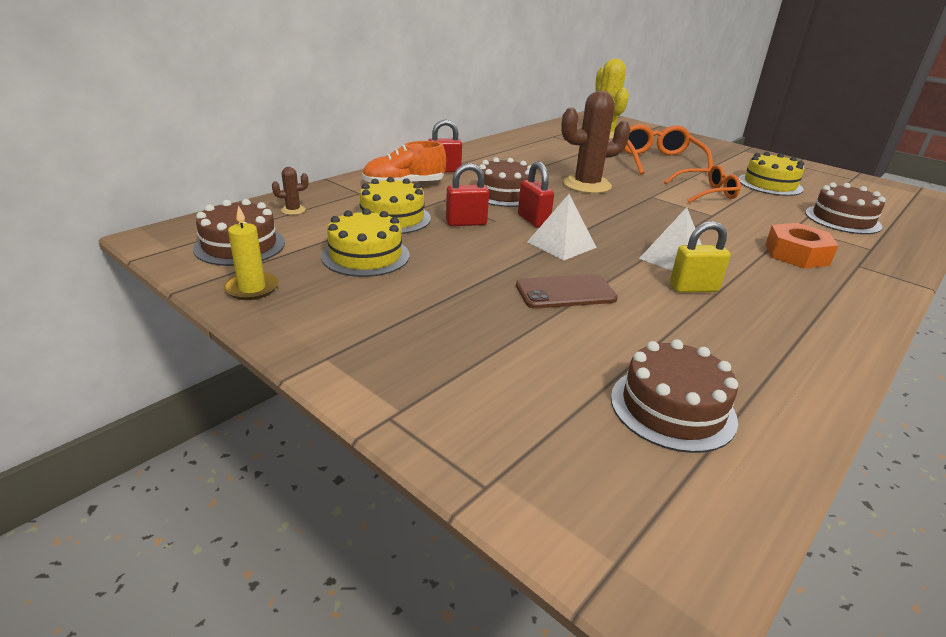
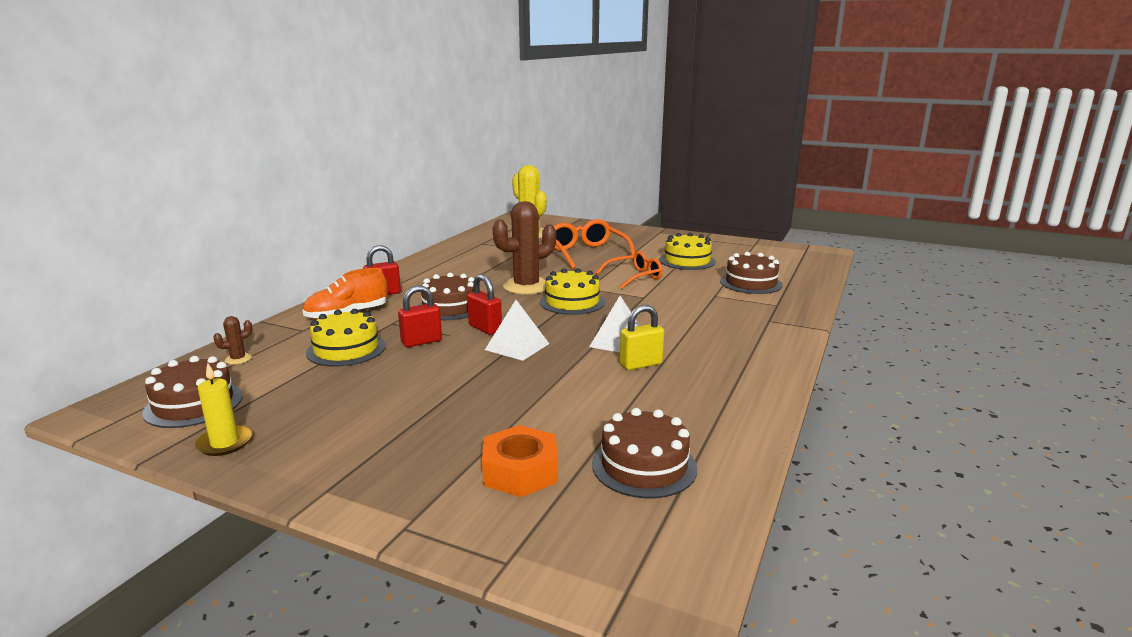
camera: 15 degrees left, 10 degrees down
yellow cake [321,208,409,277] -> yellow cake moved to [540,268,605,315]
brown phone [516,274,618,309] -> none
orange nut [765,223,839,269] -> orange nut moved to [482,425,558,497]

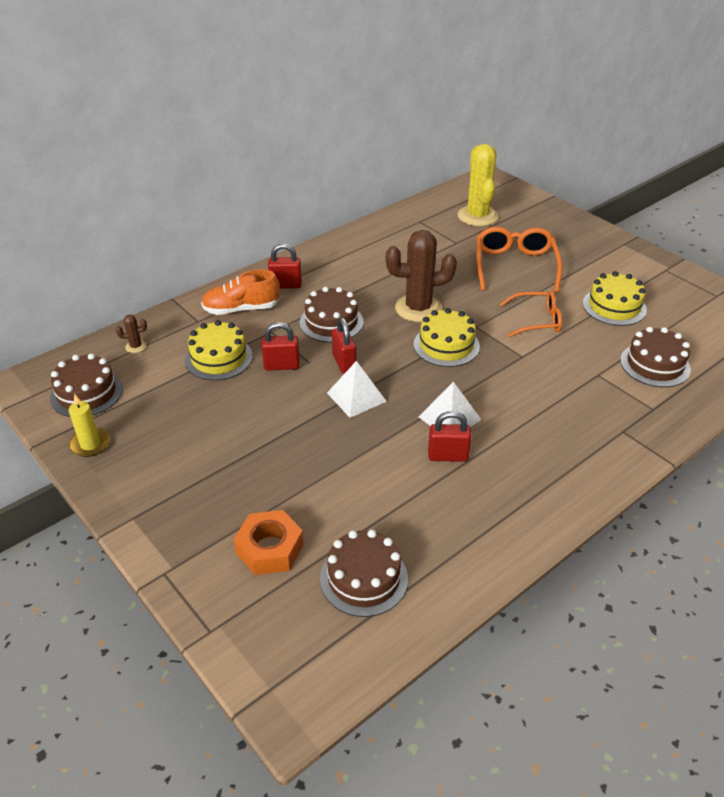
camera: 25 degrees right, 20 degrees up
yellow padlock [620,305,664,370] -> red padlock [428,411,471,462]

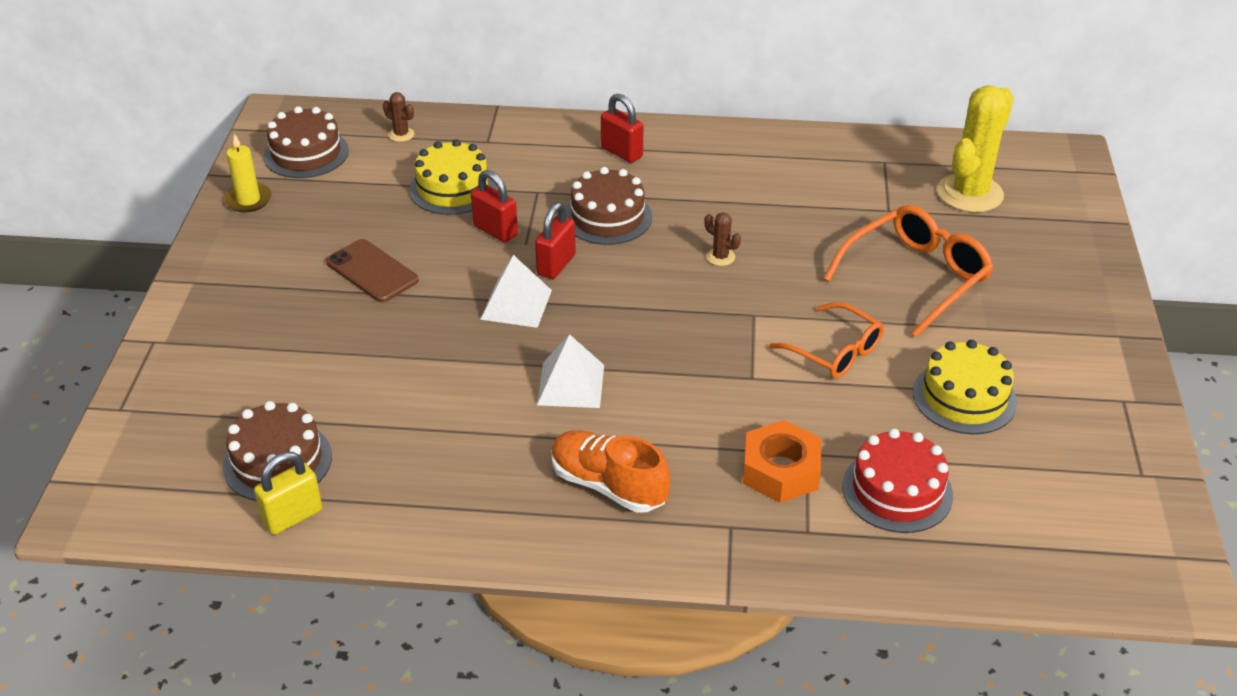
camera: 45 degrees right, 0 degrees up
orange shoe [201,269,280,315] -> orange shoe moved to [551,430,670,513]
orange nut [234,510,304,575] -> orange nut moved to [743,420,821,503]
brown cactus [386,230,457,322] -> brown cactus [705,212,741,266], size x0.42
yellow cake [414,308,480,367] -> none
red padlock [428,411,471,462] -> none
brown cake [620,327,691,387] -> red cake [842,429,953,533]
none -> yellow padlock [254,452,323,535]
none -> brown phone [326,239,419,302]

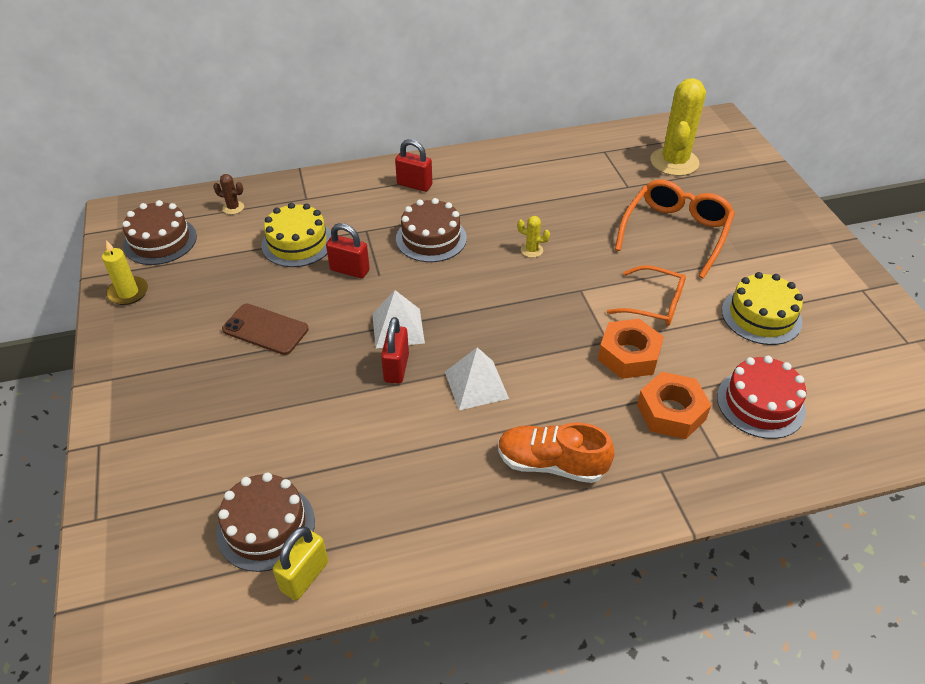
camera: 20 degrees left, 5 degrees up
red padlock [535,202,576,279] -> red padlock moved to [381,317,409,384]
brown cactus [705,212,741,266] -> yellow cactus [517,216,550,258]
none -> orange nut [598,319,664,379]

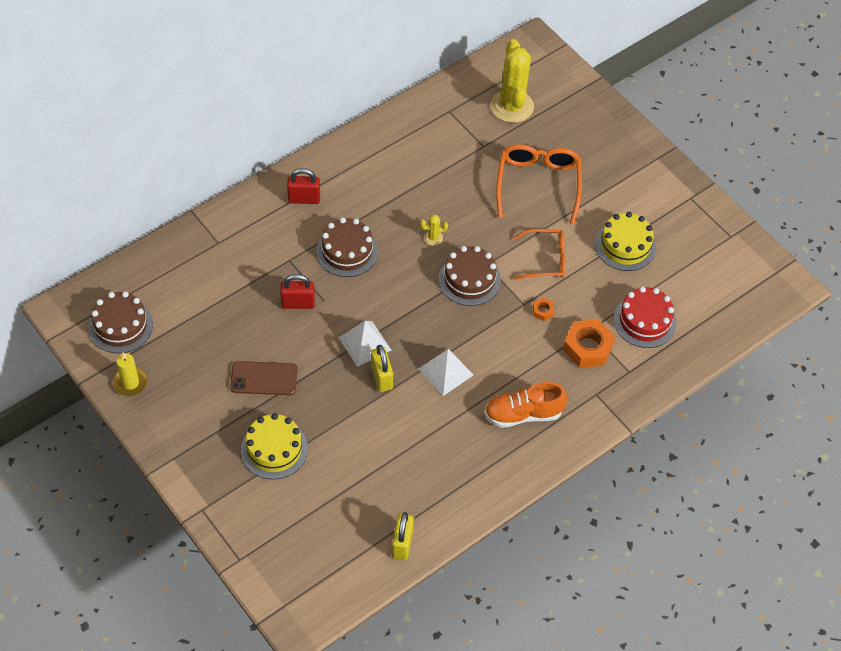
camera: 25 degrees left, 10 degrees up
brown cactus [213,174,244,214] -> none
brown cake [216,472,315,572] -> brown cake moved to [439,246,501,306]
yellow cake [261,203,331,267] -> yellow cake moved to [241,413,308,479]
red padlock [381,317,409,384] -> yellow padlock [371,345,393,392]
orange nut [598,319,664,379] -> orange nut [533,298,555,321], size x0.47

